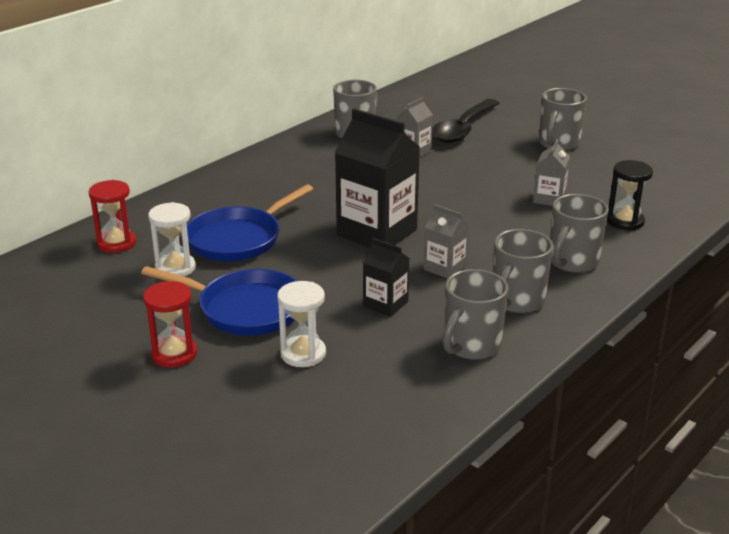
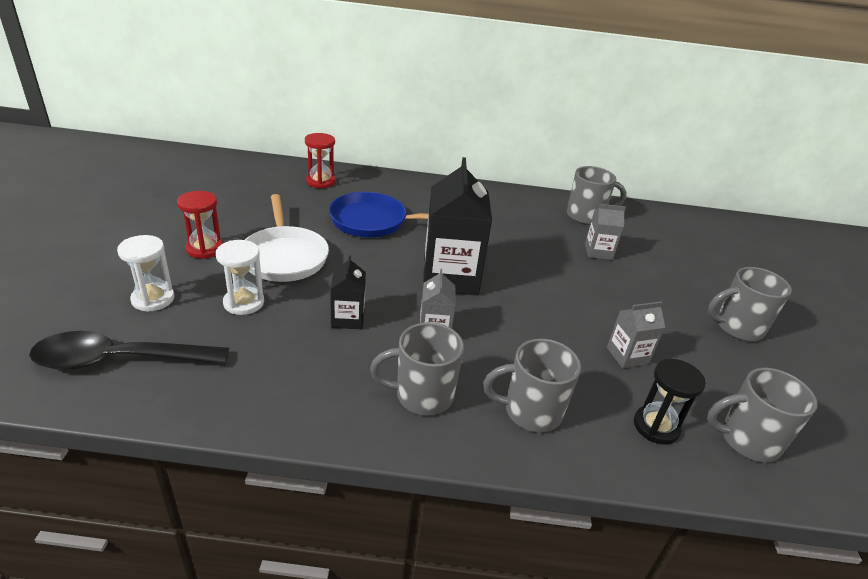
camera: 50 degrees right, 5 degrees up
blue pan [141,266,297,336] -> white pan [245,194,329,282]
white hourglass [148,202,196,276] -> white hourglass moved to [117,235,175,312]
black spoon [432,99,500,143] -> black spoon moved to [29,331,229,370]
grey mug [443,269,508,360] -> grey mug moved to [707,368,818,462]

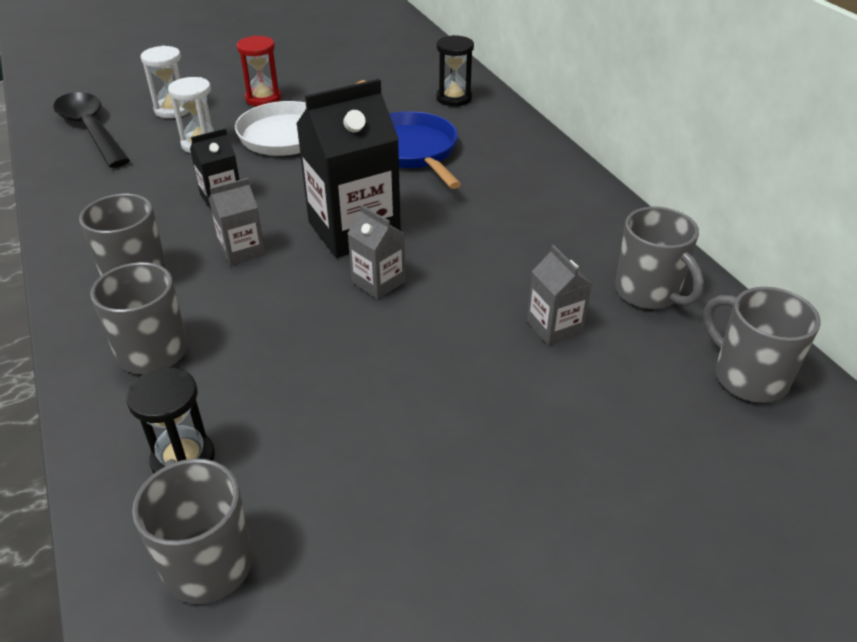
camera: 65 degrees right, 5 degrees up
red hourglass [305,133,335,189] -> black hourglass [436,35,474,106]
grey carton [607,301,665,368] -> grey carton moved to [347,205,405,299]
grey mug [708,267,792,341] -> grey mug moved to [703,287,821,403]

